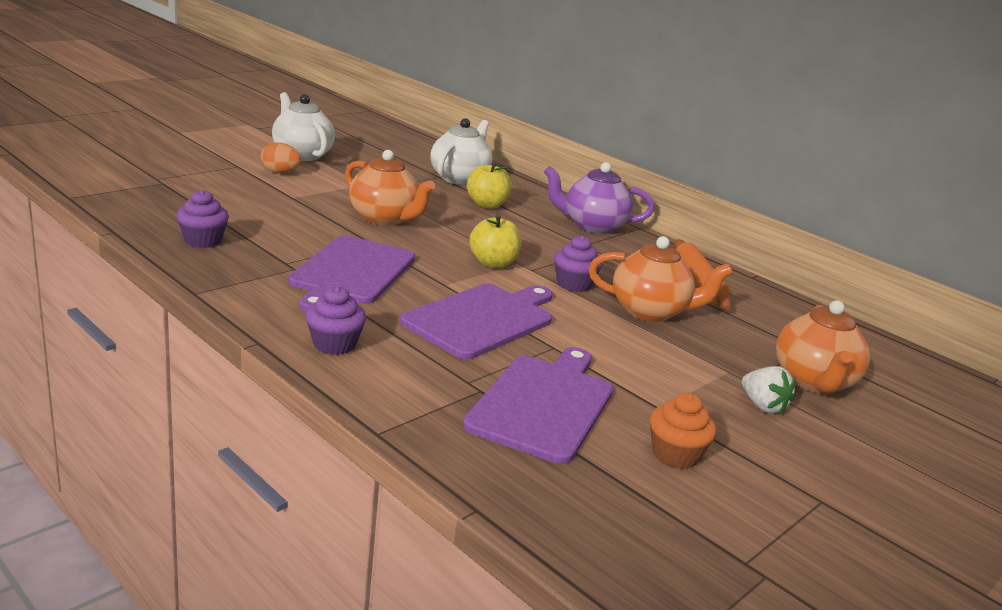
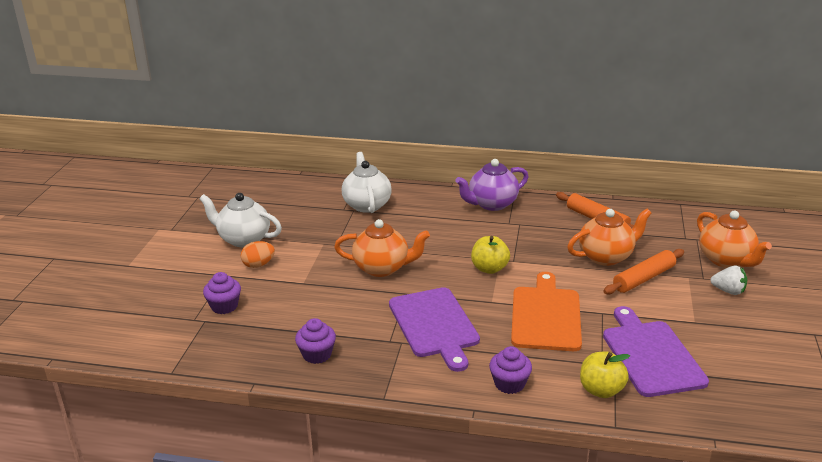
camera: 30 degrees left, 5 degrees up
purple cutting board [400,284,553,359] -> orange cutting board [511,272,582,351]
yellow apple [467,161,512,209] -> yellow apple moved to [580,351,630,398]
purple cupcake [554,236,602,292] -> purple cupcake moved to [203,272,241,314]
orange cupcake [650,393,717,469] -> none
none -> orange rolling pin [603,249,684,295]

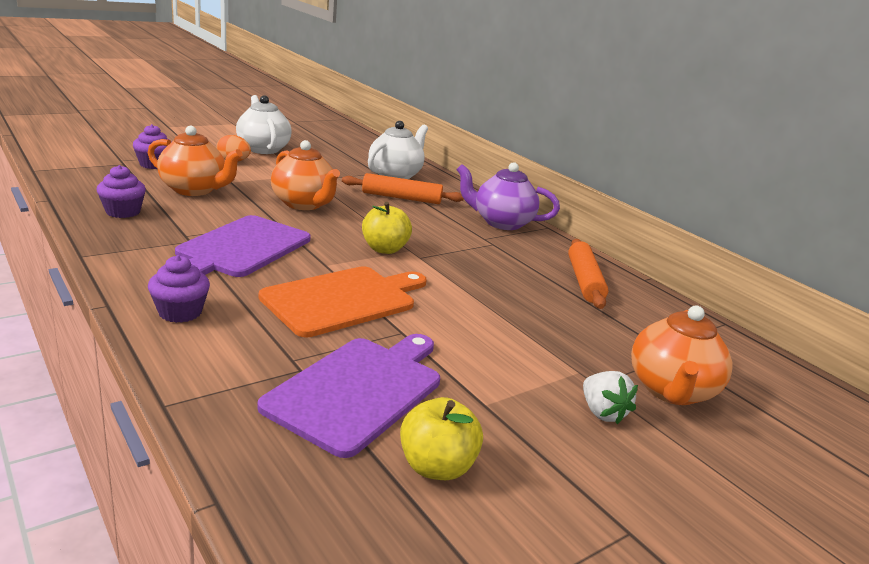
camera: 40 degrees right, 5 degrees down
orange teapot [567,209,652,266] -> orange teapot moved to [148,126,243,196]
yellow apple [580,351,630,398] -> yellow apple moved to [400,397,483,480]
orange rolling pin [603,249,684,295] -> orange rolling pin moved to [342,173,464,204]

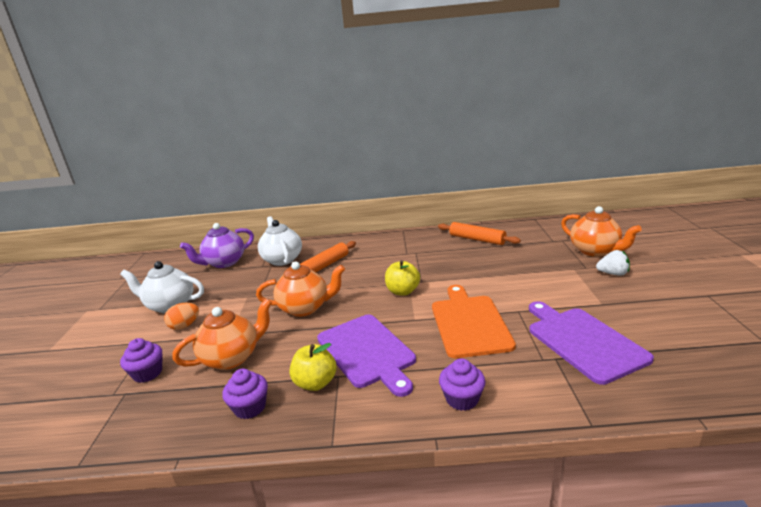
camera: 50 degrees left, 0 degrees up
yellow apple [400,397,483,480] -> yellow apple moved to [289,343,337,391]
purple teapot [456,162,560,230] -> purple teapot moved to [180,223,254,268]

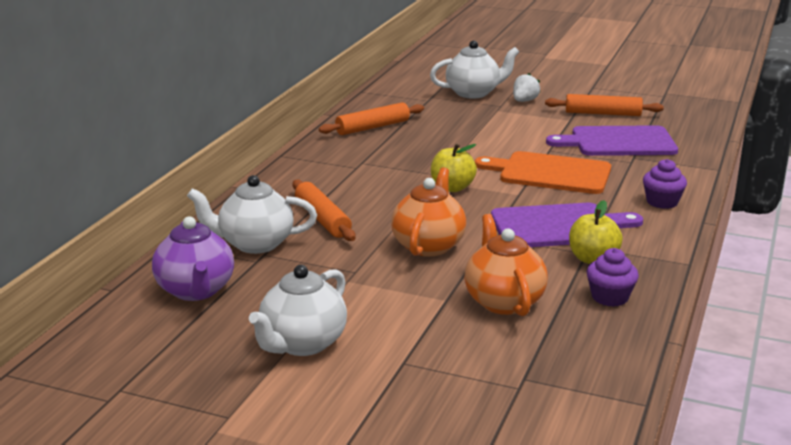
camera: 70 degrees left, 0 degrees up
purple cupcake [120,338,162,383] -> none
orange egg [164,303,199,330] -> none
orange teapot [561,206,642,257] -> white teapot [430,40,519,99]
none -> orange rolling pin [545,94,664,116]

